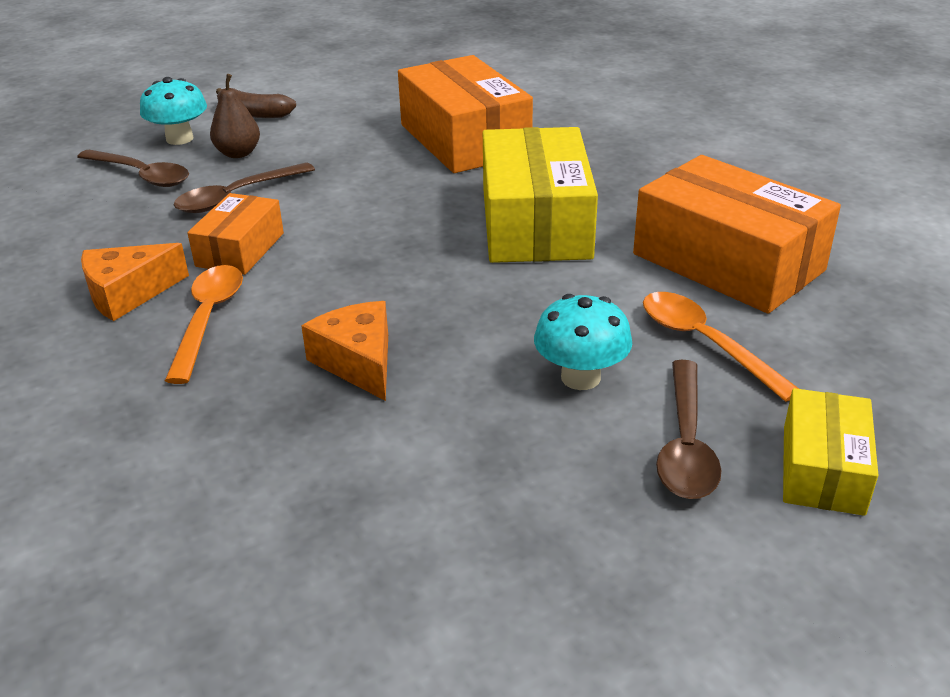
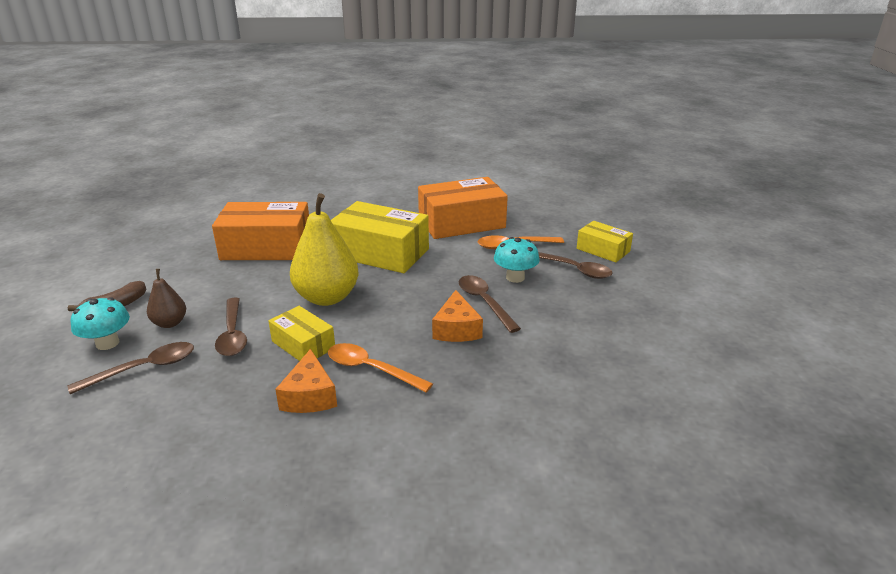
camera: 65 degrees left, 5 degrees down
orange box [187,193,284,275] -> yellow box [268,306,335,361]
orange cheese [301,301,388,401] -> orange cheese turned 90 degrees counterclockwise [432,290,483,342]
none -> yellow pear [290,193,359,306]
none -> brown spoon [459,275,521,333]

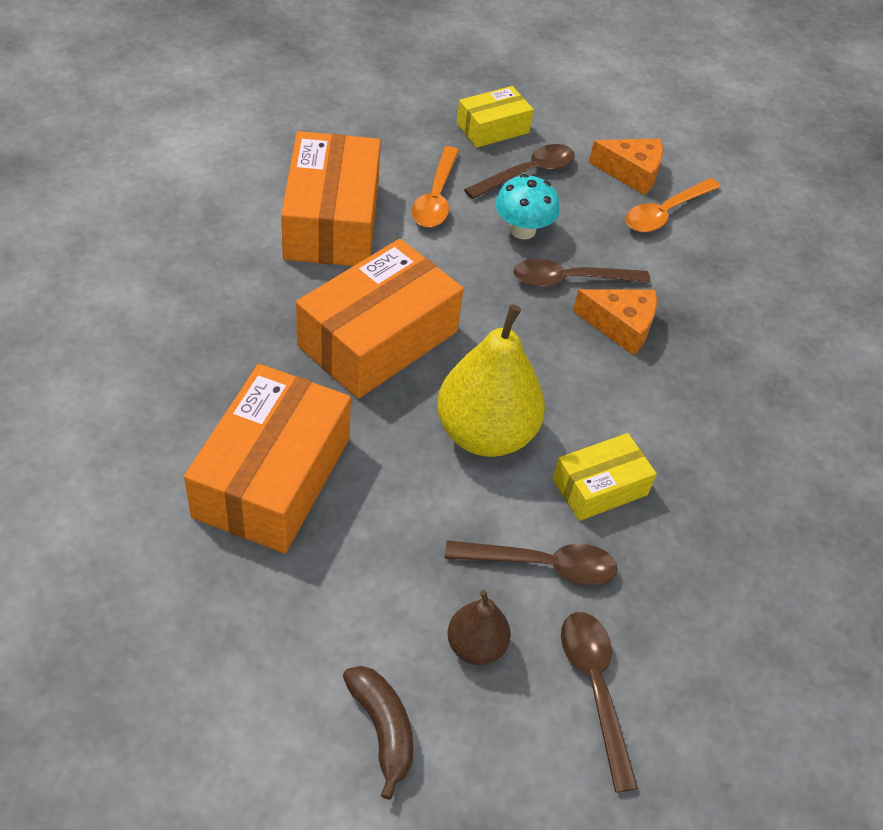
camera: 75 degrees left, 20 degrees up
turquoise mushroom [71,297,130,350] -> none
orange cheese [275,349,337,413] -> orange cheese moved to [589,138,663,195]
orange spoon [328,343,433,393] -> orange spoon moved to [625,178,721,232]
yellow box [331,201,429,273] -> orange box [296,239,463,399]

